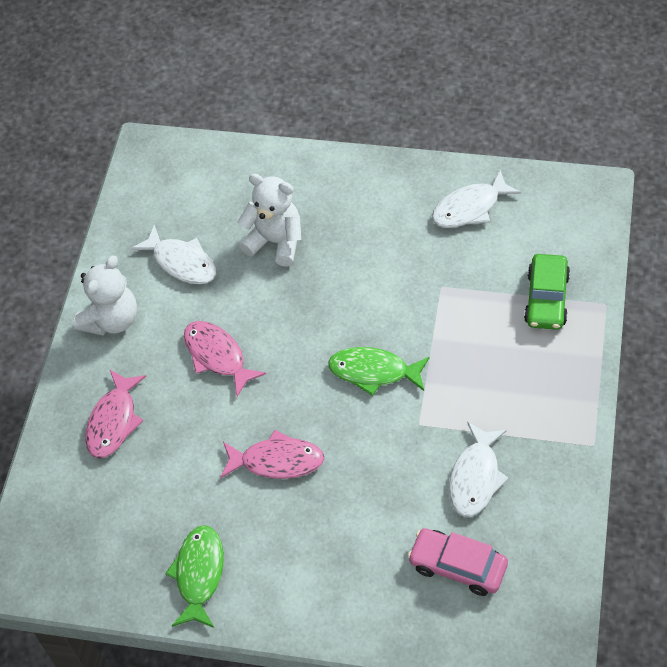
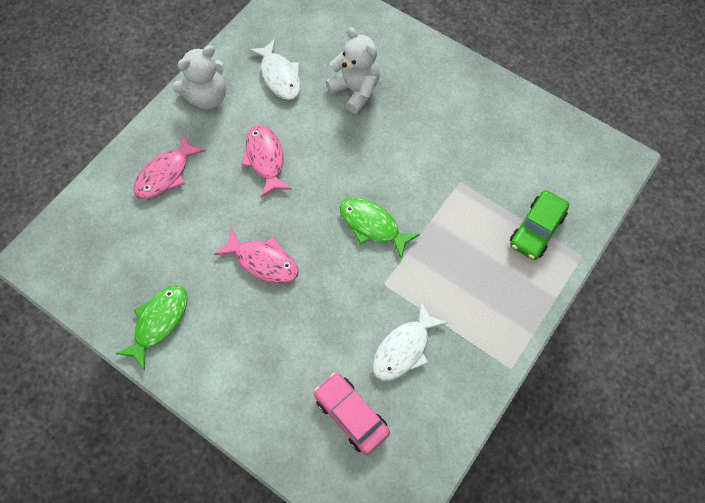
camera: 20 degrees right, 10 degrees up
white fish [432,170,521,228] -> none

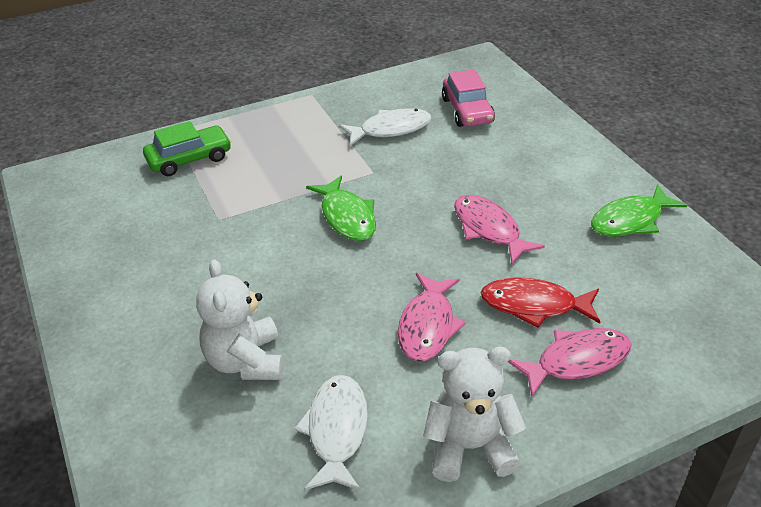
camera: 150 degrees left, 25 degrees down
none -> red fish [480,278,600,328]

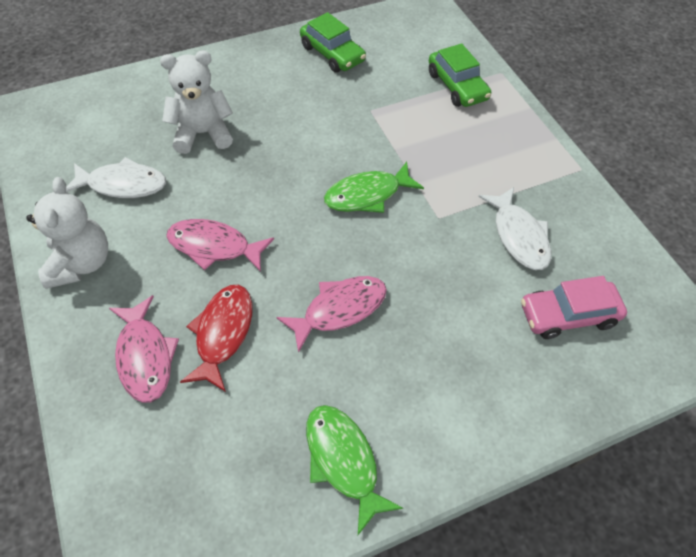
camera: 90 degrees right, 15 degrees up
none -> green car [300,12,366,73]

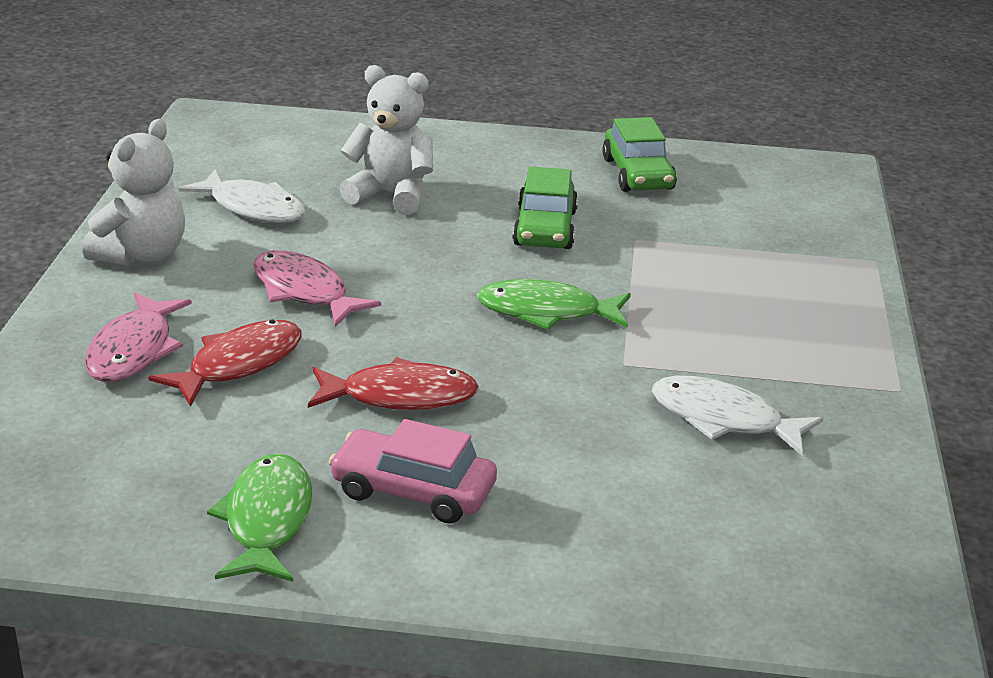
camera: 30 degrees right, 25 degrees down
pink fish [277,276,387,353] -> red fish [308,357,479,410]
green car [429,43,491,107] -> green car moved to [513,167,578,249]
white fish [478,187,551,270] -> white fish turned 105 degrees clockwise [652,376,823,456]
pink car [521,276,627,339] -> pink car moved to [329,419,497,524]

